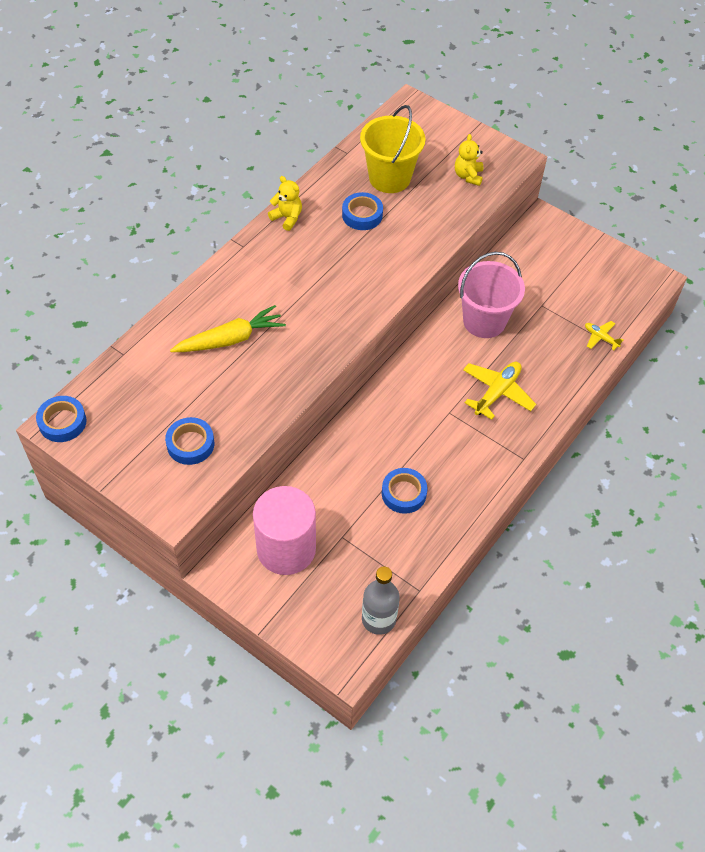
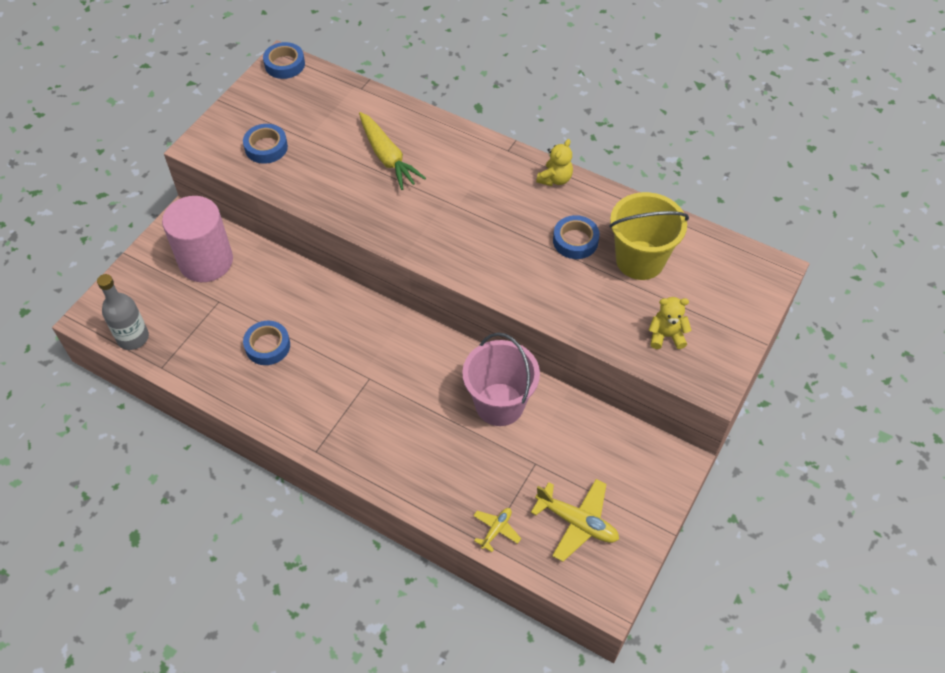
camera: 85 degrees right, 0 degrees up
yellow plane [463,362,536,420] -> yellow plane moved to [531,479,619,562]

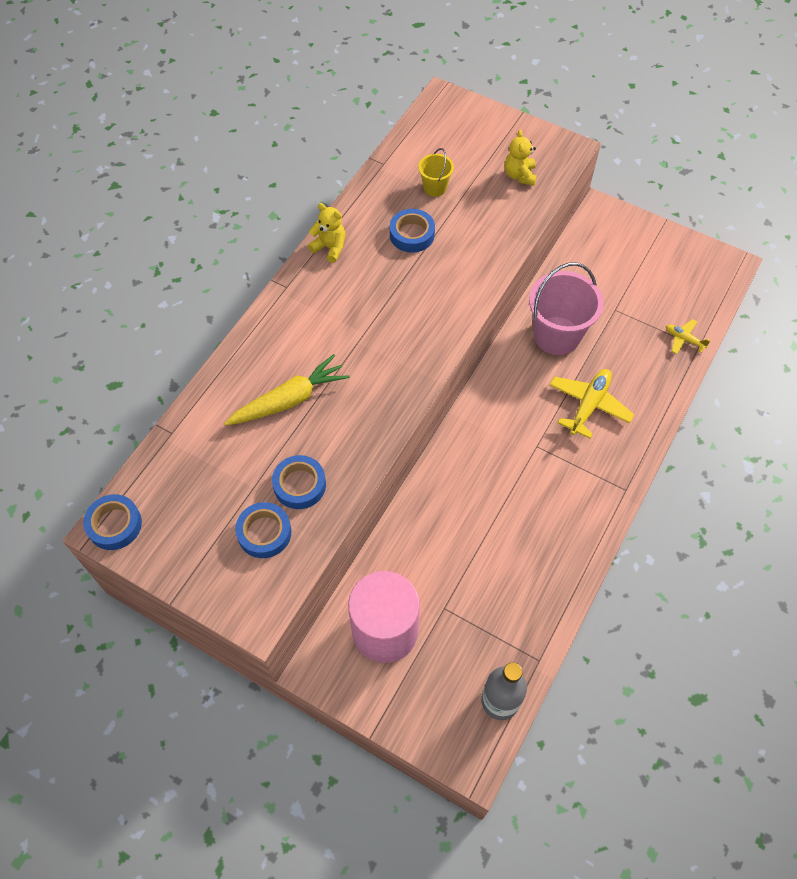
camera: 90 degrees left, 5 degrees up
blue tape [243,321,290,365] -> blue tape moved to [272,455,326,509]
yellow plane [531,479,619,562] -> yellow plane moved to [549,369,634,439]
yellow bucket [609,192,689,280] -> yellow bucket [418,148,454,197], size x0.50

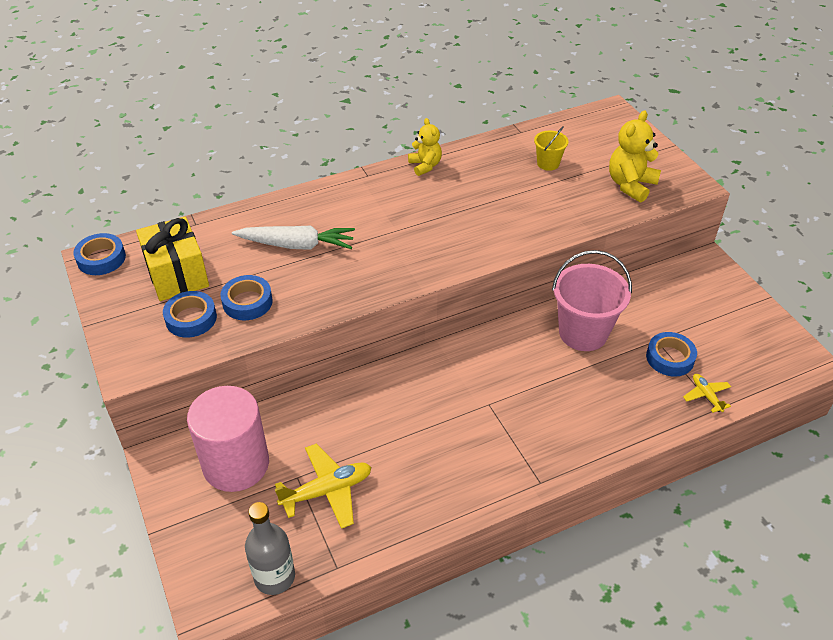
camera: 35 degrees right, 15 degrees down
yellow carrot [224,354,350,426] -> white carrot [232,226,355,250]
blue tape [390,209,435,252] -> blue tape moved to [646,332,697,377]
yellow teddy bear [505,130,537,186] -> yellow teddy bear [609,111,661,202], size x1.51
yellow plane [549,369,634,439] -> yellow plane moved to [275,443,371,529]
none -> yellow gift [136,217,209,301]

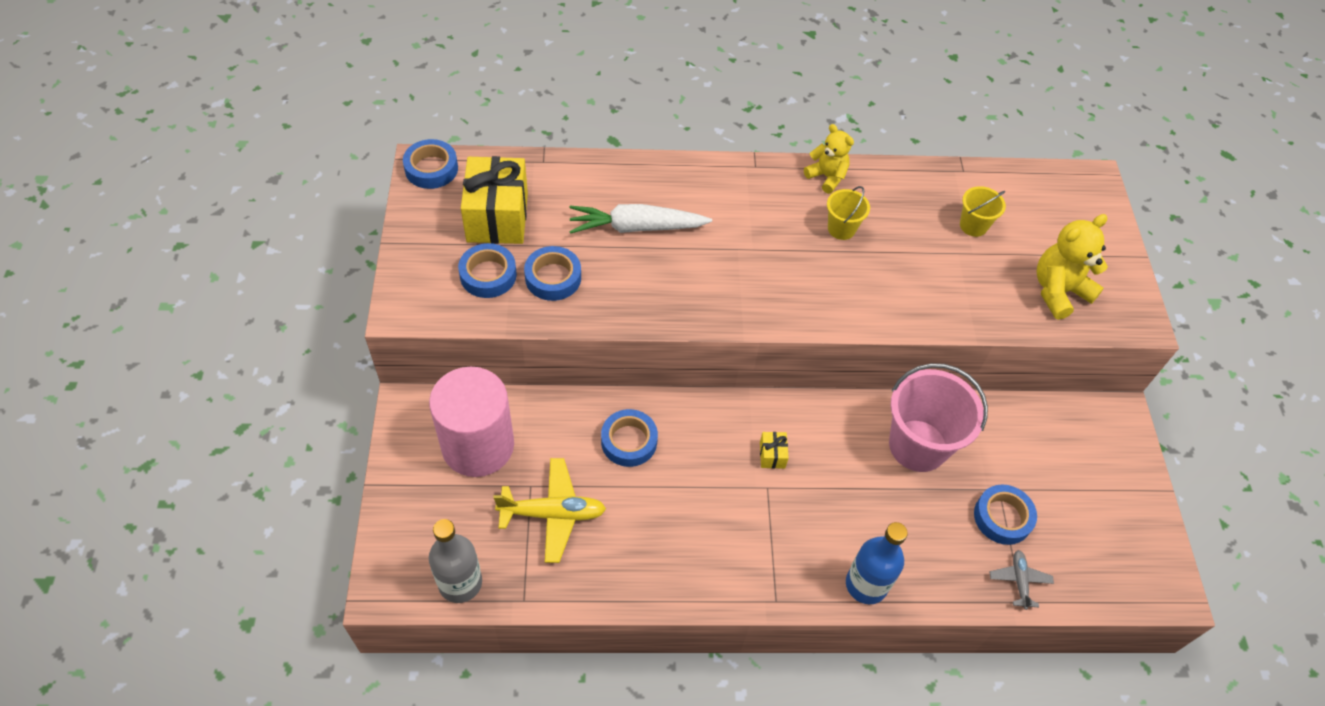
camera: 20 degrees right, 10 degrees up
white carrot [232,226,355,250] -> white carrot turned 150 degrees clockwise [569,204,712,234]
yellow teddy bear [408,118,442,176] -> yellow teddy bear turned 45 degrees counterclockwise [804,124,854,194]
yellow plane [683,374,731,413] -> grey plane [990,550,1054,610]
none -> blue tape [601,409,658,467]
none -> yellow gift [760,432,789,469]
none -> yellow bucket [827,186,870,240]
none -> blue bottle [846,522,908,604]

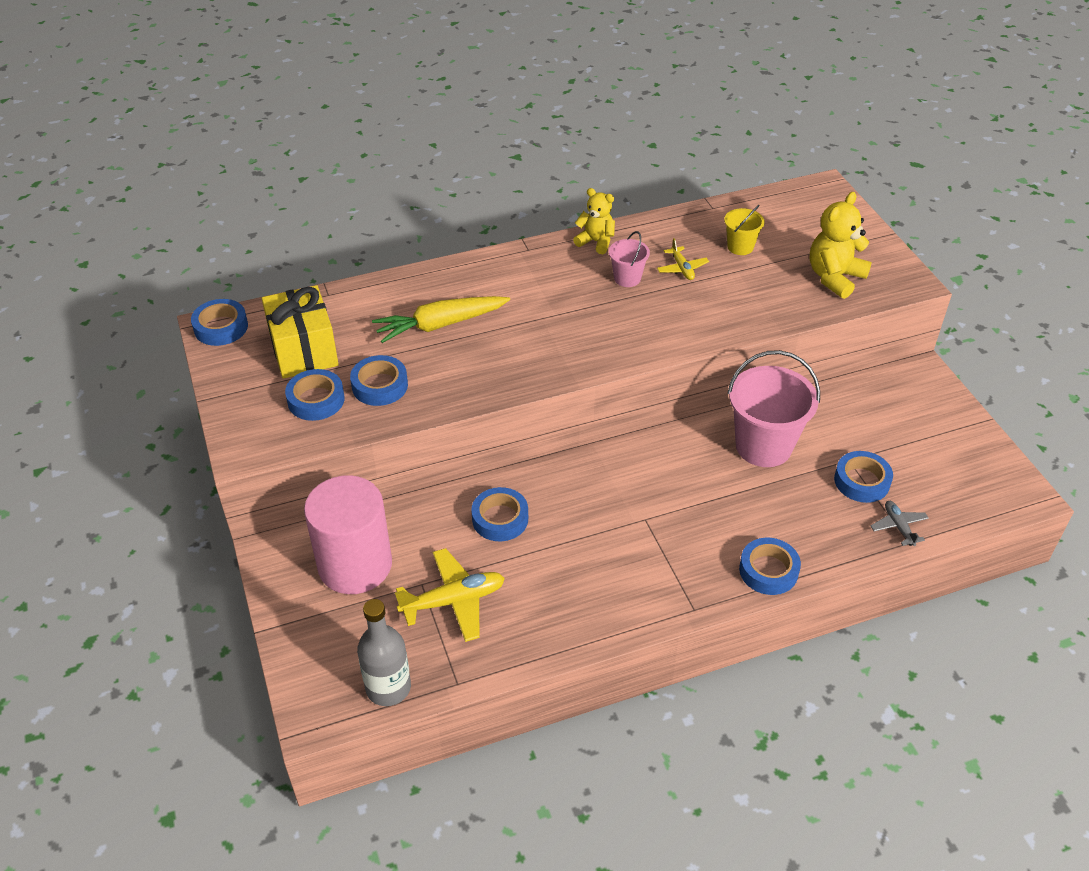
camera: 15 degrees left, 10 degrees down
white carrot [569,204,712,234] -> yellow carrot [372,296,510,343]
yellow gift [760,432,789,469] -> none
yellow bucket [827,186,870,240] -> pink bucket [609,231,650,287]
blue bottle [846,522,908,604] -> blue tape [739,538,801,595]
none -> yellow plane [657,238,709,280]

